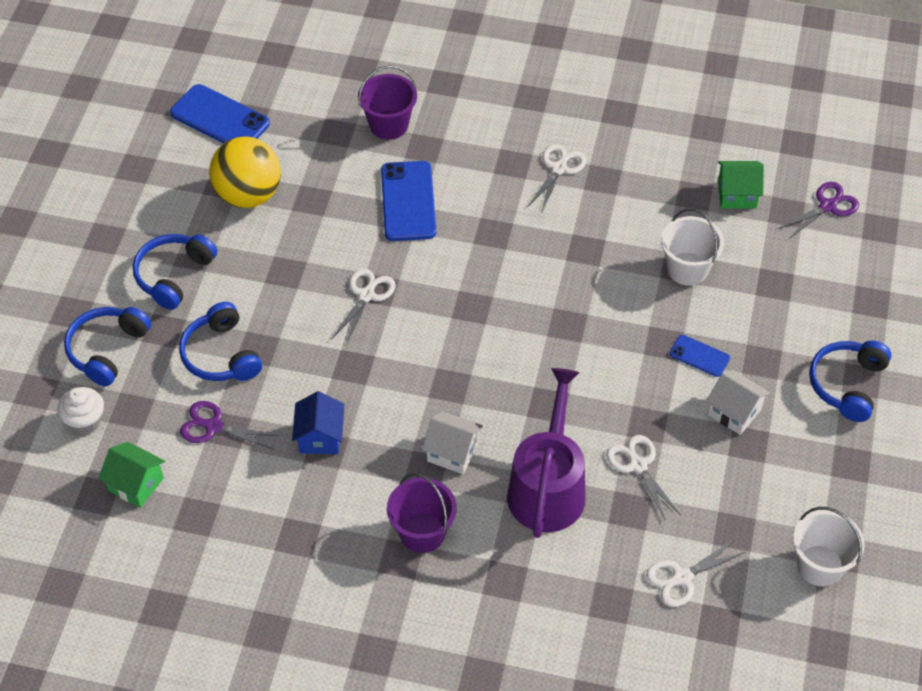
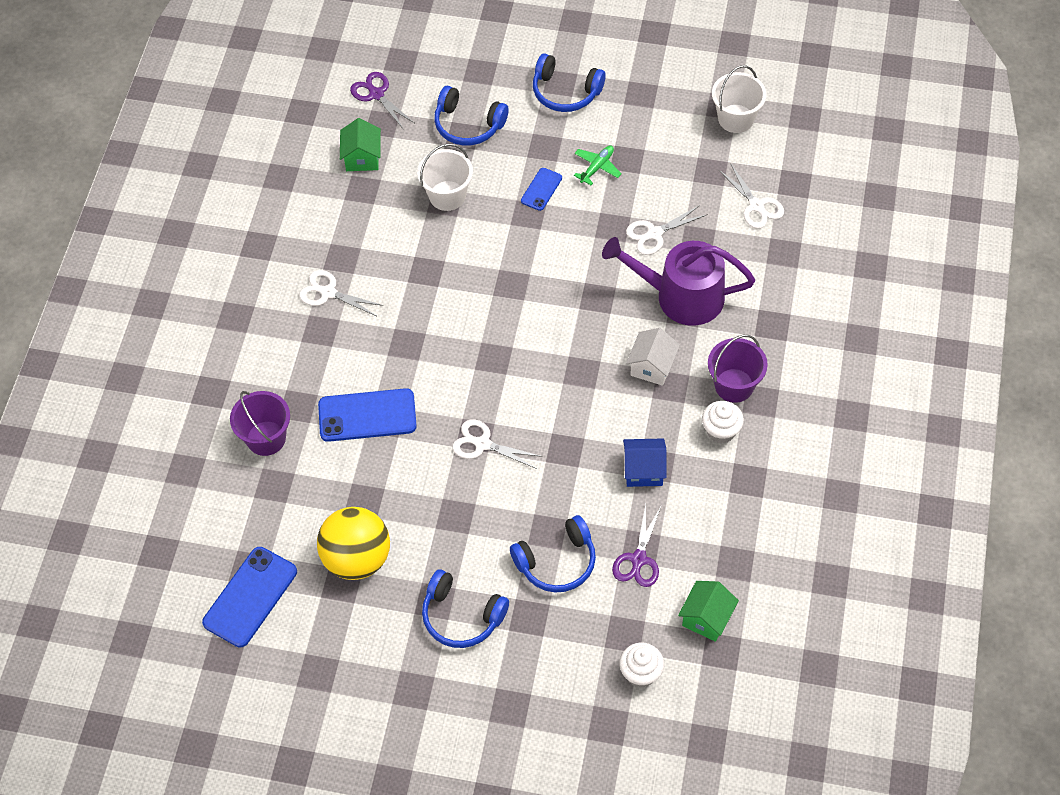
camera: 90 degrees left, 5 degrees up
blue headphones [64,307,151,386] -> blue headphones moved to [434,86,508,146]
white house [706,370,770,435] -> green plane [574,145,622,185]
none -> white cupcake [702,401,744,444]

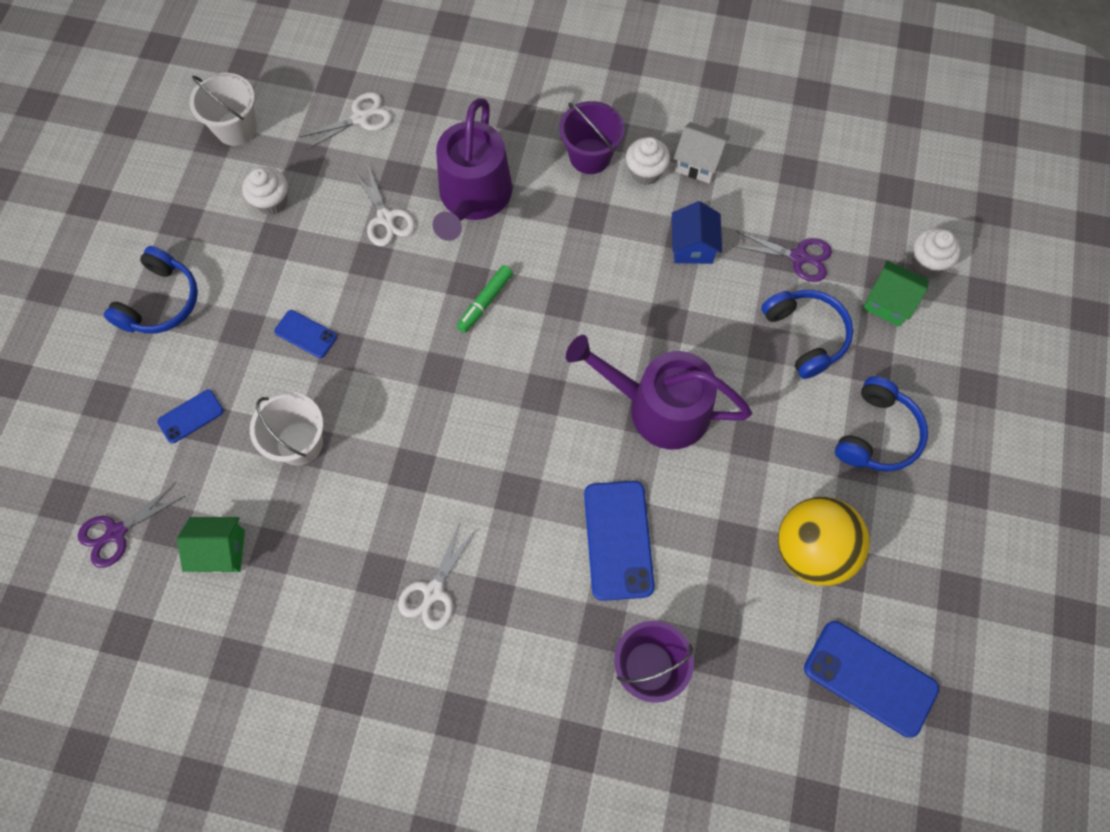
camera: 90 degrees left, 10 degrees up
blue headphones [434,86,508,146] -> blue phone [157,389,224,443]
white scissors [452,420,542,469] -> purple watering can [566,335,752,449]
green plane [574,145,622,185] -> none
white house [626,328,680,386] -> white house moved to [674,122,730,184]
green house [678,581,739,642] -> green house moved to [863,260,929,326]
none -> white cupcake [242,167,288,215]
none -> green marker [457,265,513,333]

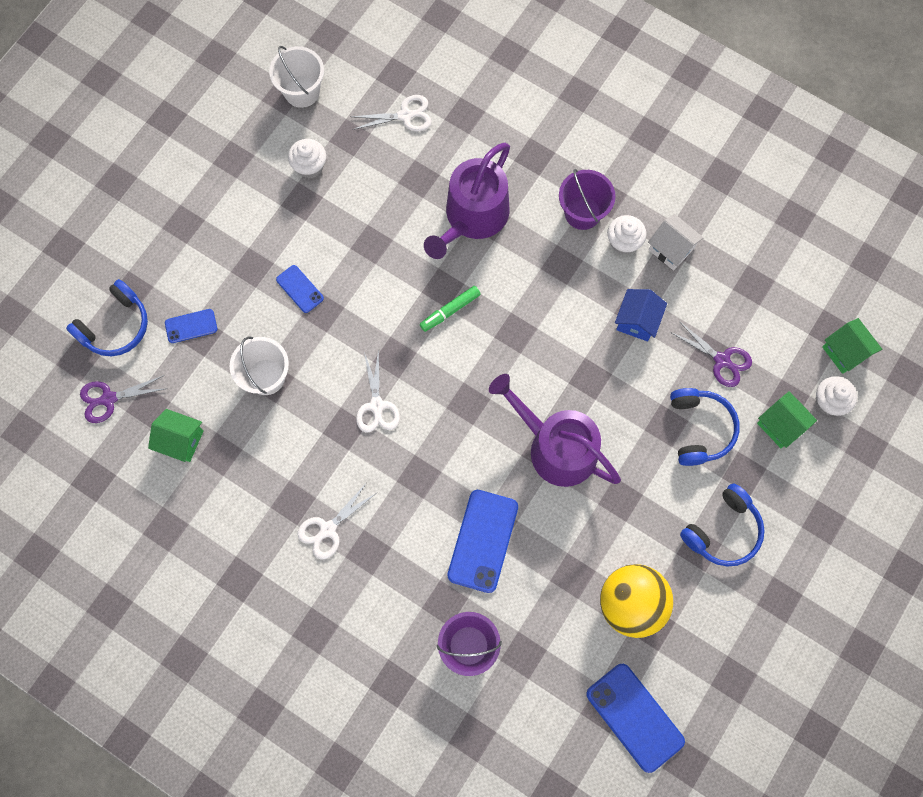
camera: 20 degrees right, 5 degrees up
blue headphones [104,246,198,333] -> blue headphones moved to [66,279,148,356]
white scissors [353,166,415,246] -> white scissors moved to [356,349,400,433]
none -> green house [822,318,882,374]

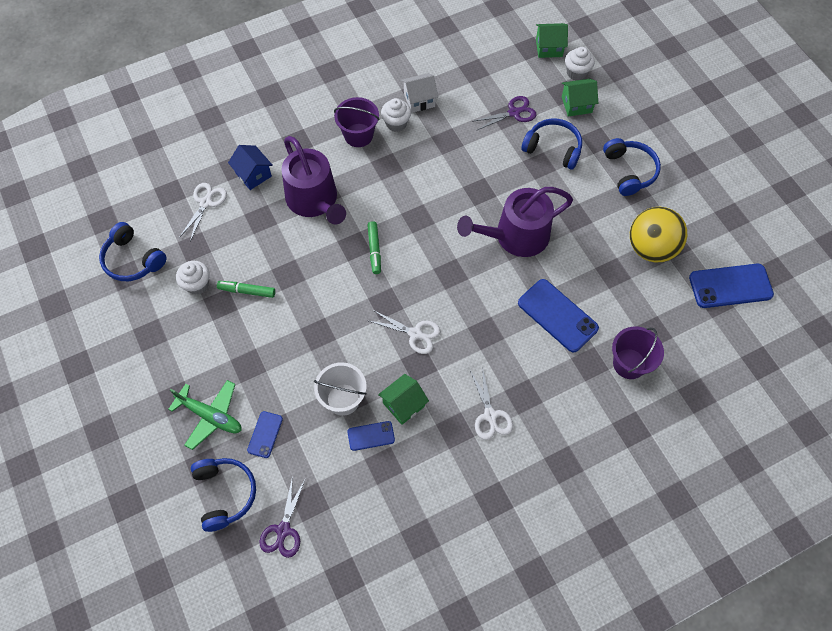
camera: 60 degrees left, 10 degrees down
green house [148,409,204,462] -> green house moved to [378,374,429,425]
white bucket [269,46,324,108] -> blue headphones [99,222,167,281]
blue phone [276,265,324,313] -> blue phone moved to [348,421,395,451]
blue house [615,289,667,341] -> blue house moved to [228,145,273,190]
none -> green plane [168,380,242,450]
none -> green marker [217,281,275,298]

